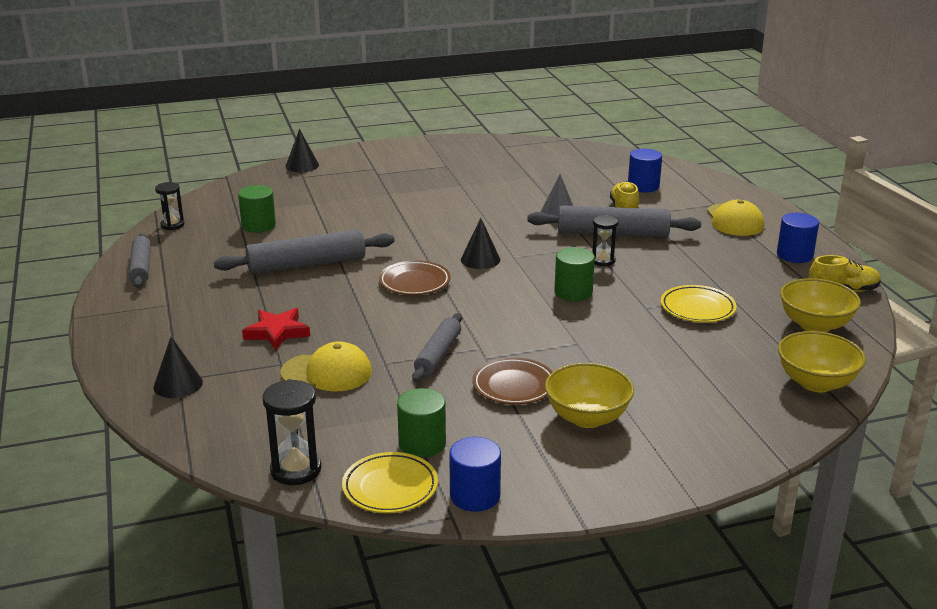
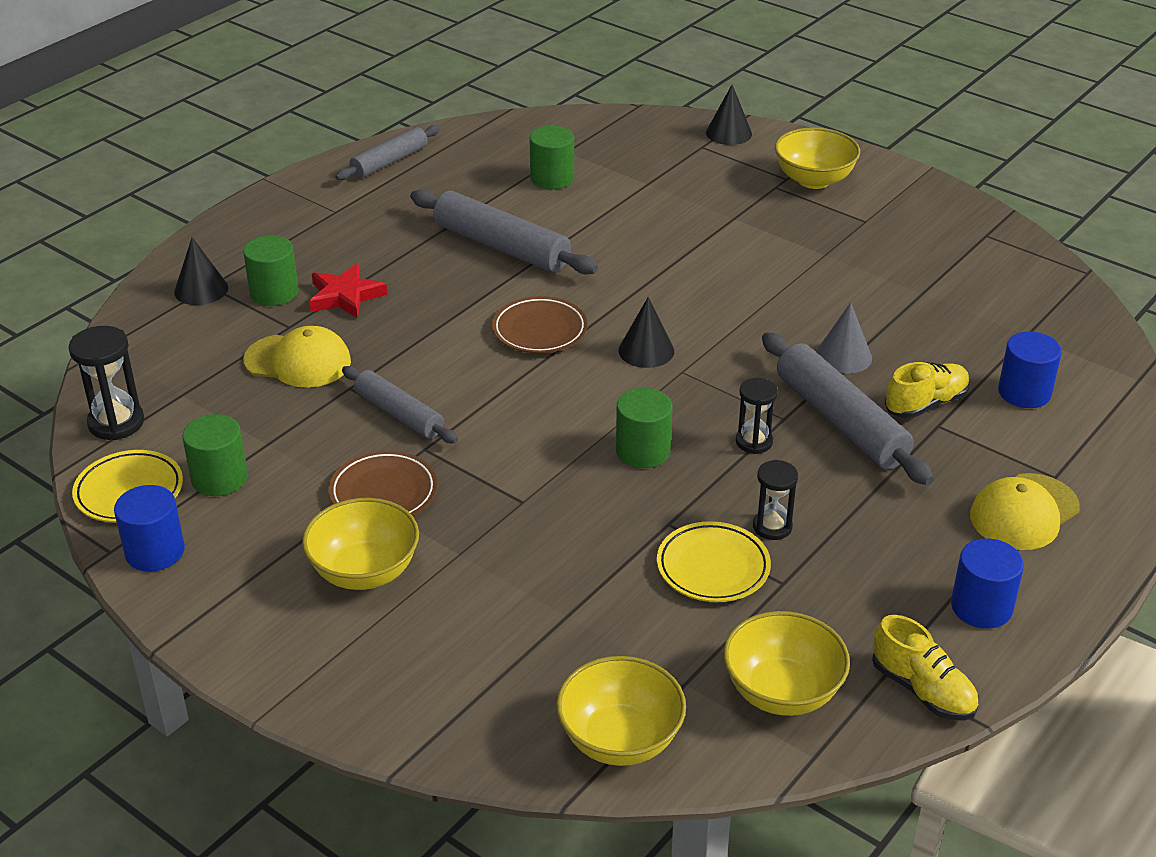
camera: 55 degrees right, 10 degrees up
black hourglass [155,182,185,230] -> black hourglass moved to [753,460,798,540]
yellow cap [281,341,372,392] -> yellow cap turned 45 degrees counterclockwise [243,326,351,388]
grey rolling pin [412,313,462,382] -> grey rolling pin turned 60 degrees clockwise [342,366,458,443]
none -> green cylinder [243,235,299,306]
none -> yellow bowl [775,127,860,189]

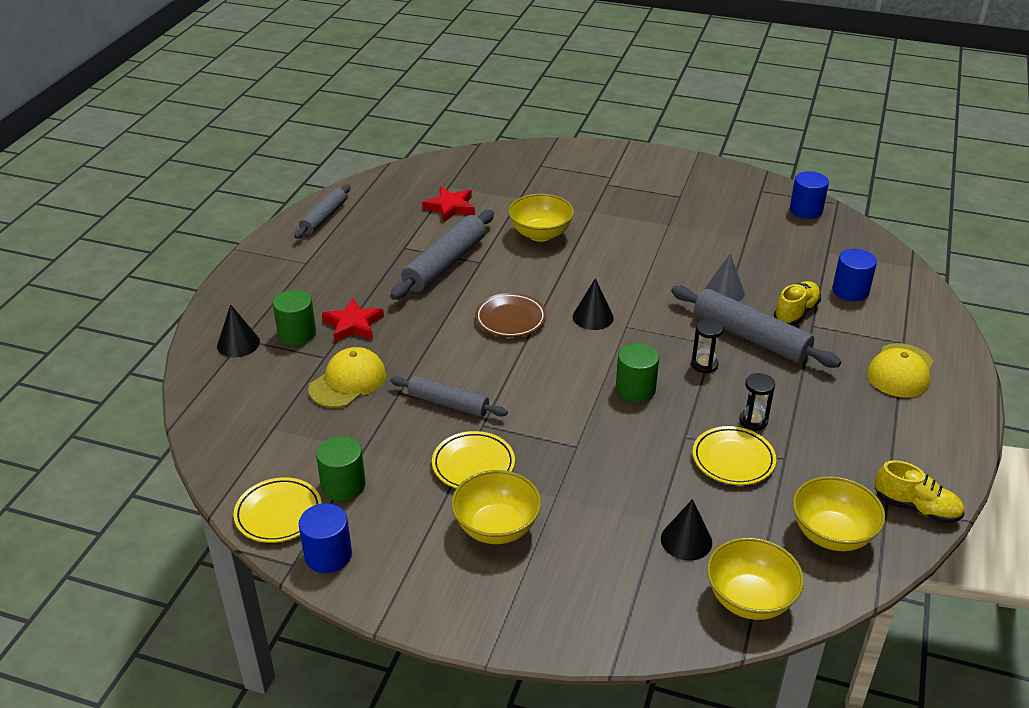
camera: 20 degrees left, 0 degrees up
black hourglass [69,326,144,440] -> none
yellow cap [243,326,351,388] -> yellow cap turned 45 degrees counterclockwise [308,347,386,408]
brown plate [329,451,437,516] -> yellow plate [432,431,515,489]
grey rolling pin [410,189,598,275] -> grey rolling pin turned 75 degrees counterclockwise [390,210,494,300]
green cylinder [530,126,574,189] -> red star [422,187,475,222]
black cone [706,85,752,145] -> black cone moved to [661,499,712,561]
yellow bowl [775,127,860,189] -> yellow bowl moved to [508,194,574,242]
blue cylinder [951,539,1024,629] -> blue cylinder moved to [790,171,829,219]

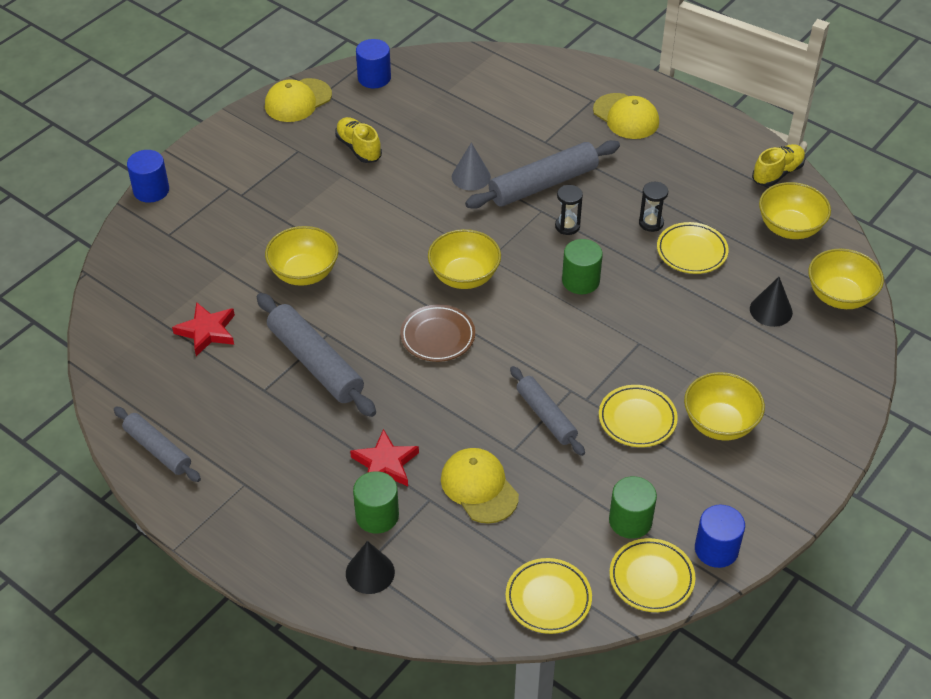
camera: 70 degrees left, 10 degrees up
grey rolling pin [390,376,508,417] -> grey rolling pin turned 75 degrees counterclockwise [510,366,585,456]
black cone [573,278,614,330] -> yellow bowl [428,229,501,289]
yellow shoe [774,281,821,325] -> yellow shoe moved to [335,117,382,163]
blue cylinder [832,249,877,301] -> blue cylinder moved to [127,150,169,203]
none -> yellow cap [265,78,332,122]
none -> yellow plate [506,558,592,634]

